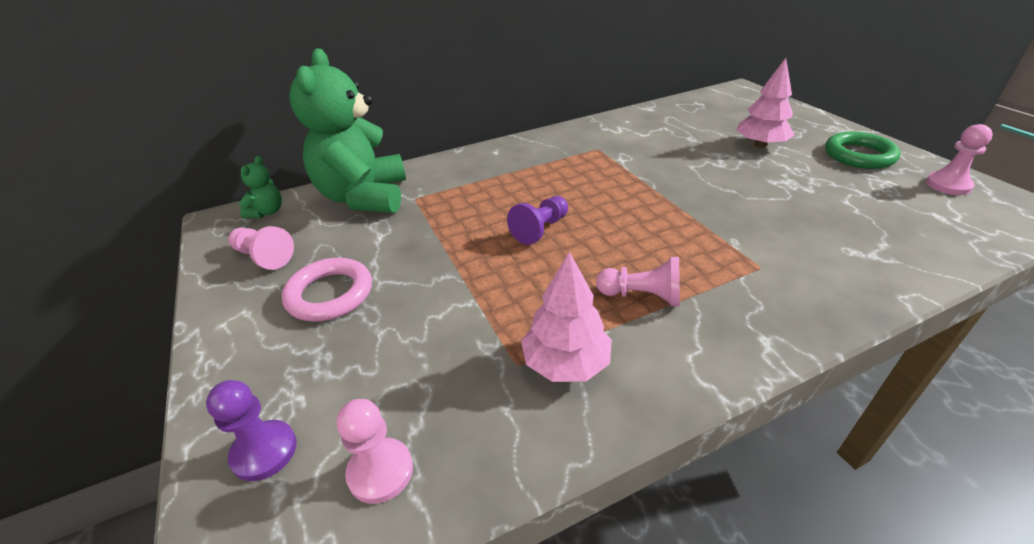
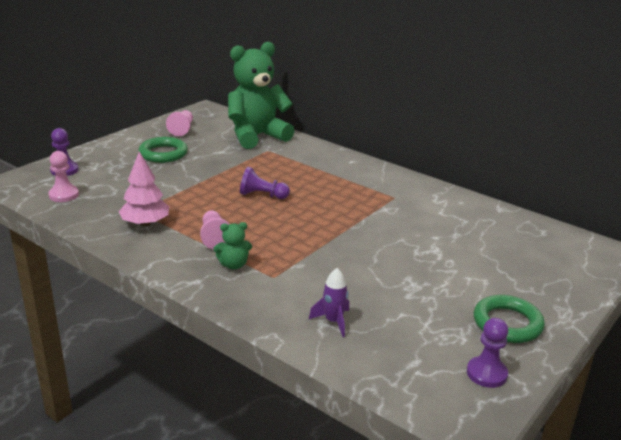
camera: 60 degrees right, 10 degrees down
green teddy bear [239,156,282,218] -> green teddy bear moved to [214,222,252,269]
pink ring [282,258,372,322] -> green ring [138,137,188,163]
pink tree [737,58,795,148] -> none
pink pawn [926,124,993,195] -> purple pawn [467,318,508,388]
none -> purple rocket [308,268,349,337]

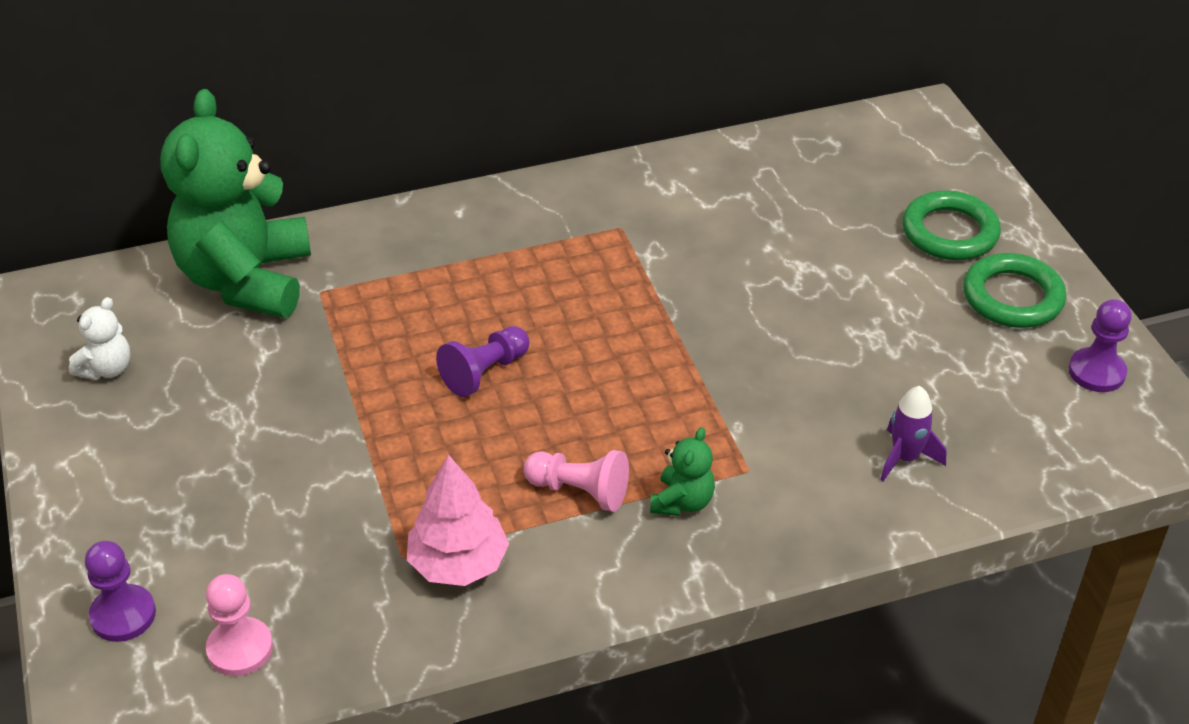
camera: 55 degrees left, 15 degrees up
green ring [138,137,188,163] -> green ring moved to [902,190,1001,260]
pink pawn [166,110,193,136] -> white teddy bear [69,297,130,380]

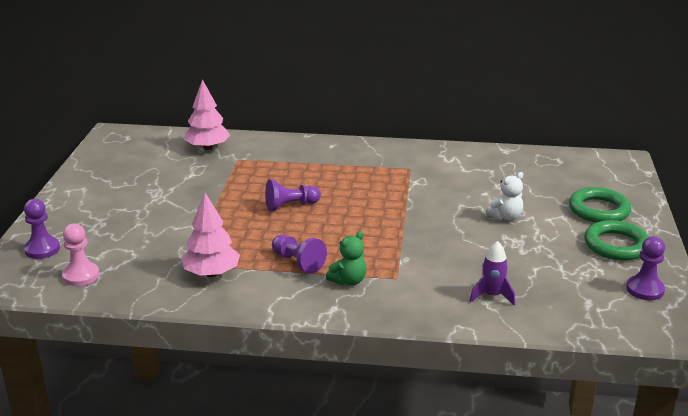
camera: 25 degrees right, 15 degrees down
white teddy bear [69,297,130,380] -> white teddy bear moved to [486,172,523,221]
green teddy bear [160,89,311,318] -> pink tree [184,79,231,150]
pink pawn [523,450,629,512] -> purple pawn [272,235,327,274]

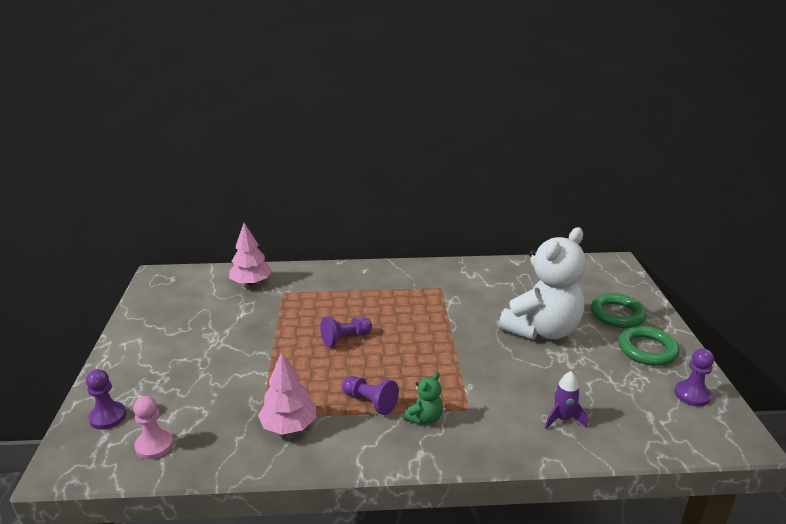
camera: 10 degrees left, 0 degrees up
white teddy bear [486,172,523,221] -> white teddy bear [499,227,586,340], size x2.46

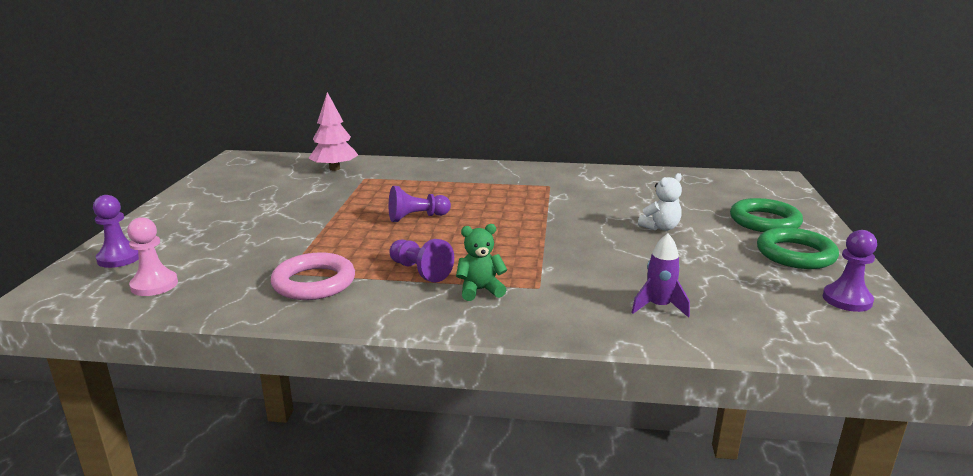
camera: 10 degrees right, 5 degrees down
pink tree [258,352,316,435] -> pink ring [271,252,355,300]
green teddy bear [404,372,443,424] -> green teddy bear turned 150 degrees counterclockwise [456,224,507,301]
white teddy bear [499,227,586,340] -> white teddy bear [638,173,682,231], size x0.41

